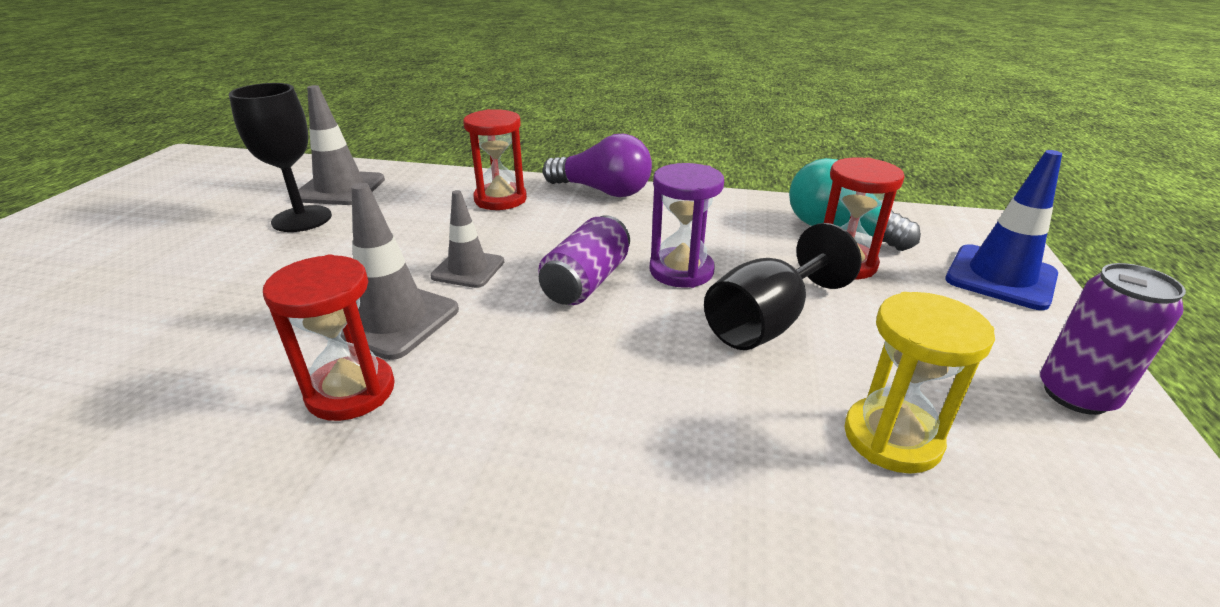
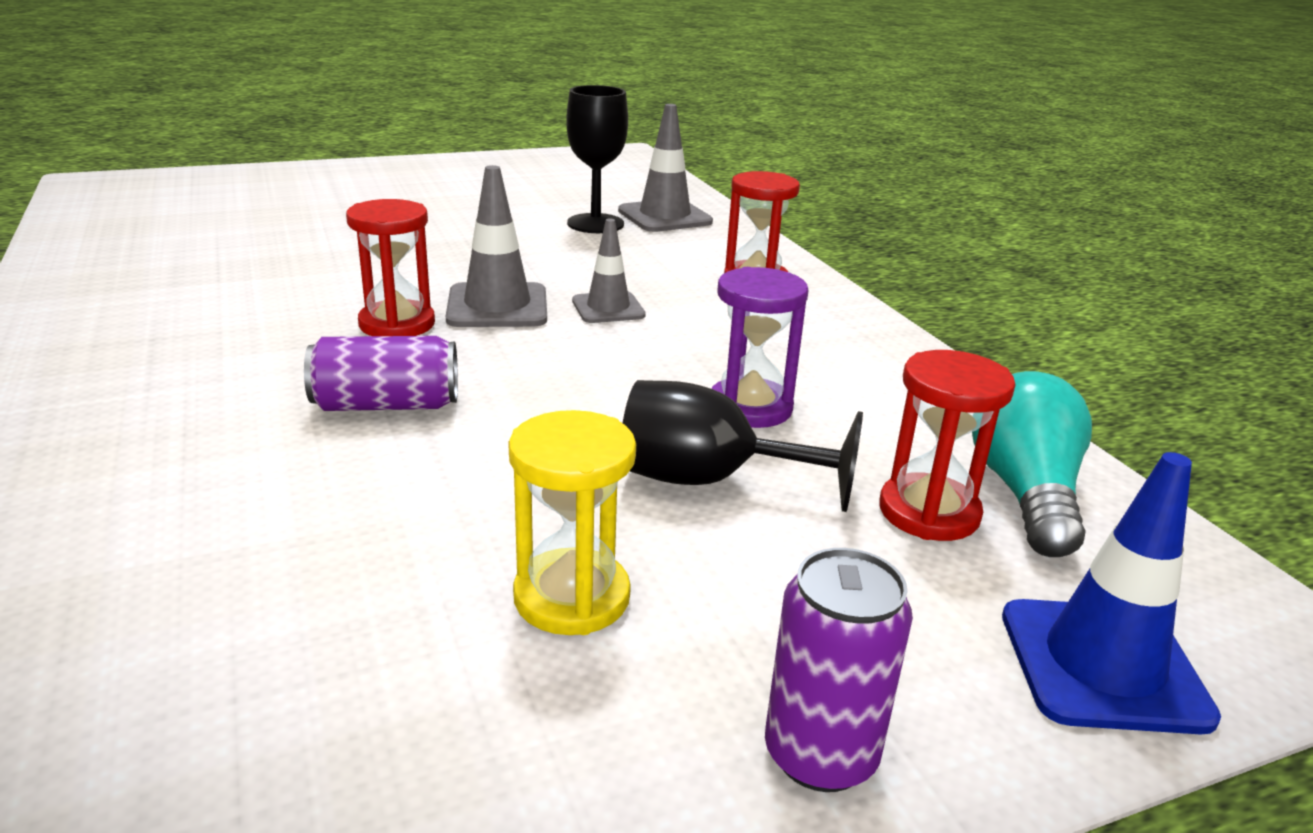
camera: 55 degrees right, 5 degrees down
purple can [538,215,630,305] -> purple can moved to [304,336,458,411]
purple light bulb [542,134,652,197] -> none

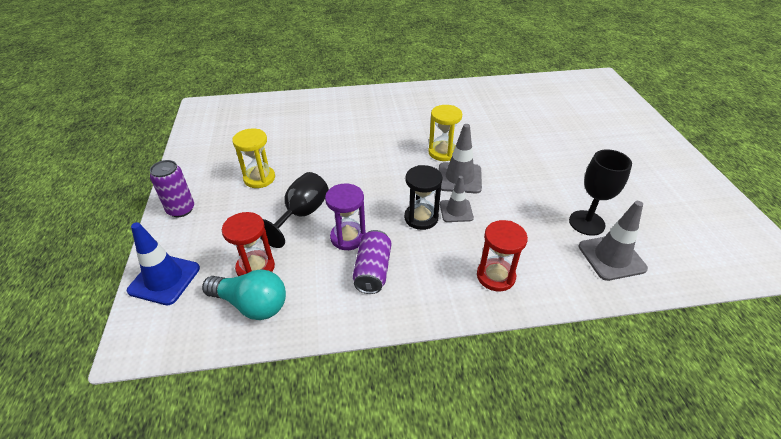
camera: 105 degrees right, 15 degrees up
purple can [304,336,458,411] -> purple can moved to [353,230,391,294]
red hourglass [346,199,435,336] -> yellow hourglass [428,105,462,161]
none -> black hourglass [404,165,443,230]

